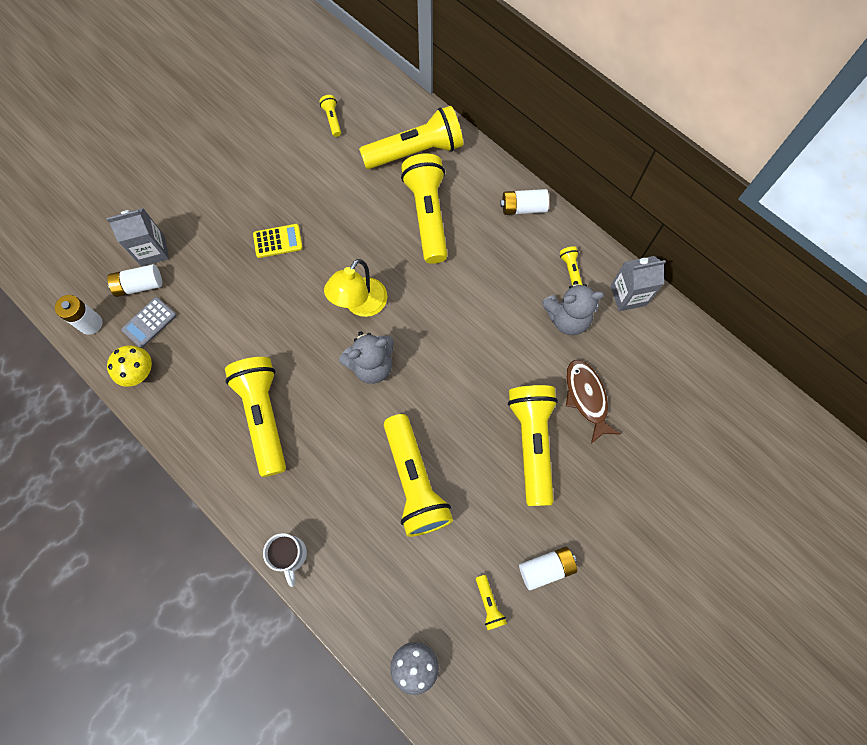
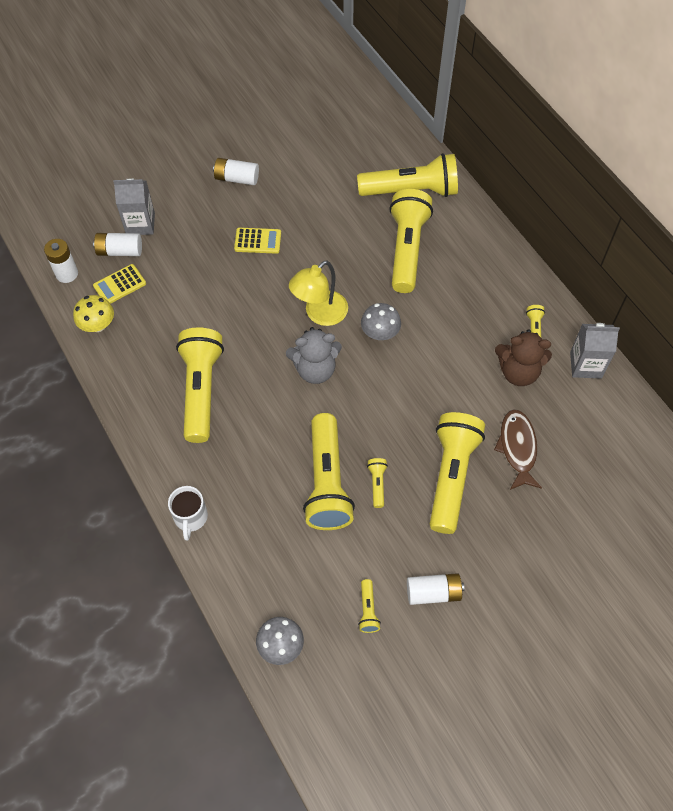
camera: 15 degrees right, 10 degrees down
grey calculator [121,297,177,348] -> yellow calculator [93,264,146,304]
yellow flashlight [320,95,341,137] -> yellow flashlight moved to [367,458,388,508]
white battery [500,189,549,215] -> white battery moved to [213,158,259,185]
grey teddy bear [542,281,604,335] -> brown teddy bear [495,329,552,386]
none -> grey mushroom [361,303,401,340]

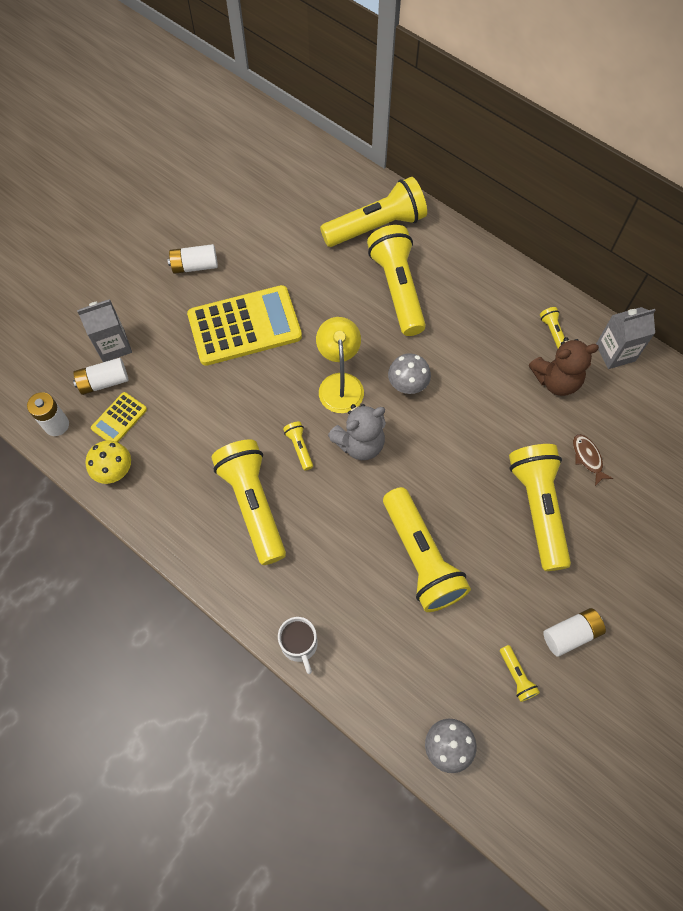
camera: 20 degrees left, 5 degrees up
yellow calculator [234,228,281,254] -> yellow calculator [187,285,302,366], size x2.14
yellow lamp [289,260,348,326] -> yellow lamp turned 150 degrees clockwise [316,317,364,413]
yellow flashlight [367,458,388,508] -> yellow flashlight moved to [283,421,313,471]
brown fish [494,409,542,490] -> brown fish [573,434,613,486], size x0.62

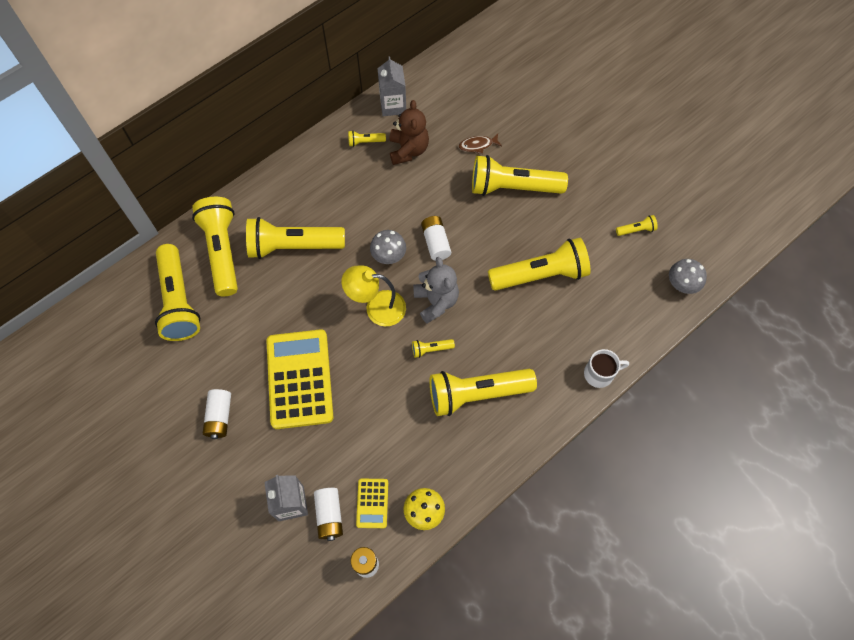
camera: 80 degrees left, 0 degrees up
yellow calculator [91,392,147,443] -> yellow calculator turned 45 degrees clockwise [356,479,388,528]
white battery [543,608,606,657] -> white battery moved to [421,216,451,261]
none -> yellow flashlight [155,244,200,341]

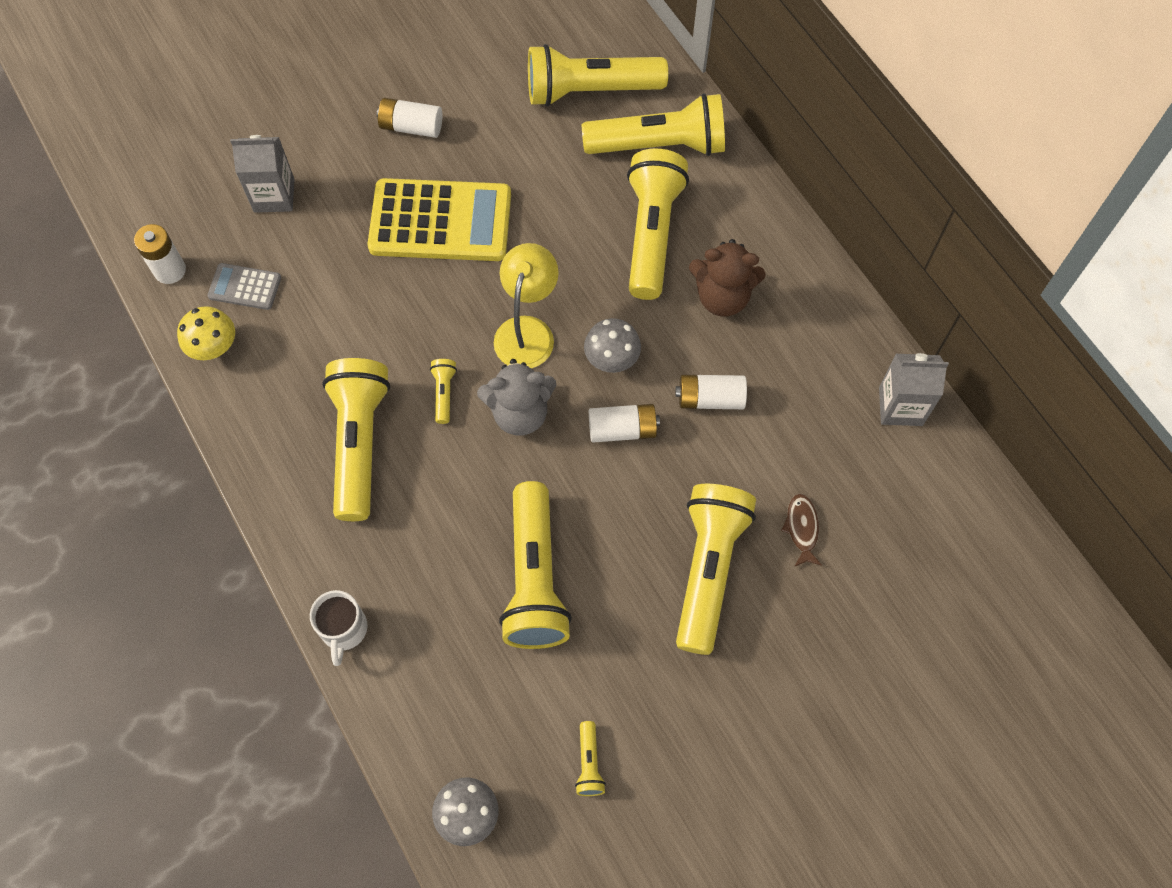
camera: 100 degrees right, 0 degrees up
white battery [314,488,343,541] -> white battery moved to [675,375,747,409]
yellow flashlight [348,130,386,147] -> none
yellow calculator [356,479,388,528] -> grey calculator [207,263,281,310]
brown teddy bear [389,100,429,165] -> brown teddy bear moved to [689,239,766,317]

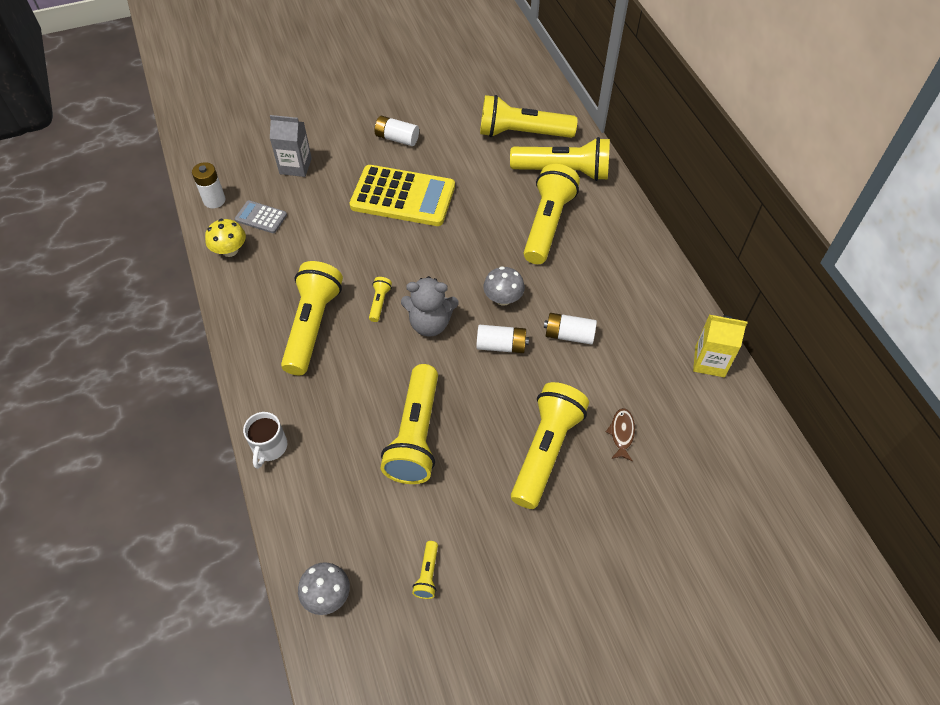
camera: 10 degrees right, 10 degrees down
yellow lamp [494,243,559,369] -> none
brown teddy bear [689,239,766,317] -> none
grey carton [879,353,949,426] -> yellow carton [693,315,747,377]

